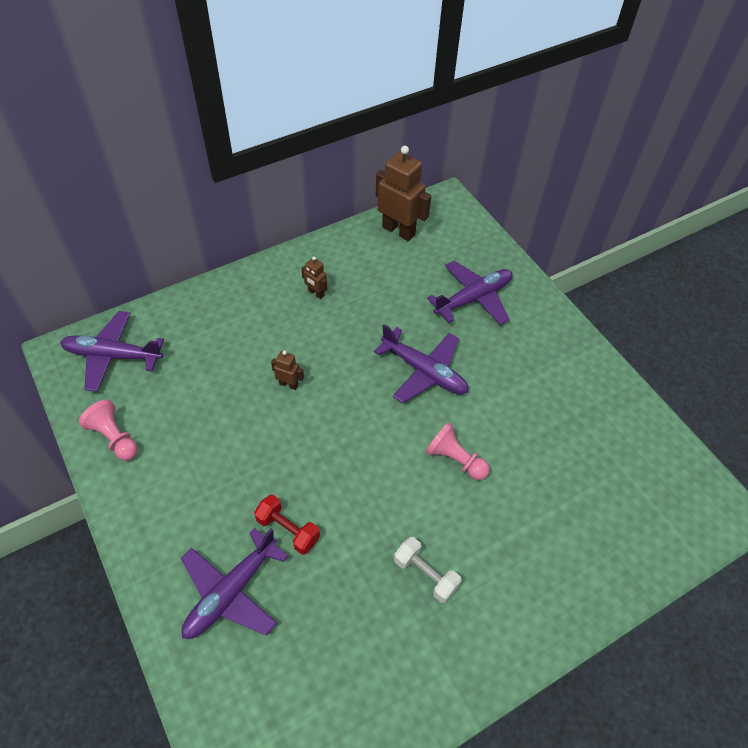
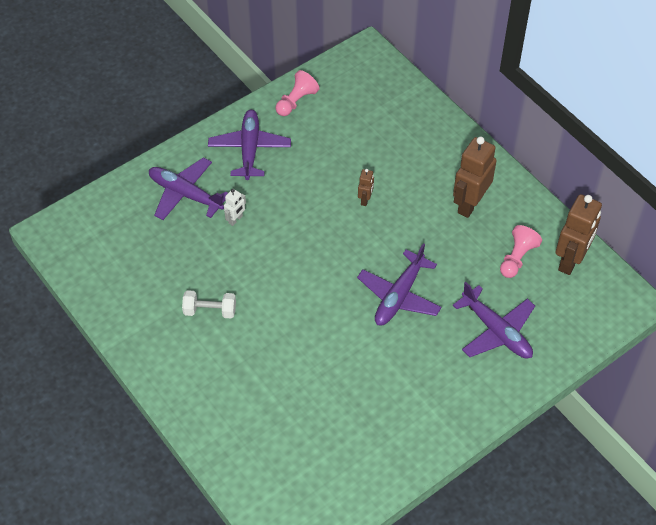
camera: 85 degrees right, 0 degrees up
purple plane [60,311,164,392] -> purple plane moved to [208,110,291,180]
red dumbbell [254,495,320,555] -> white robot [224,189,246,226]
brown robot [302,256,327,299] -> brown robot [453,137,497,218], size x2.11
white dumbbell [394,537,462,603] -> white dumbbell turned 60 degrees clockwise [182,290,236,319]
pink pawn [425,422,490,480] -> pink pawn moved to [500,225,542,278]

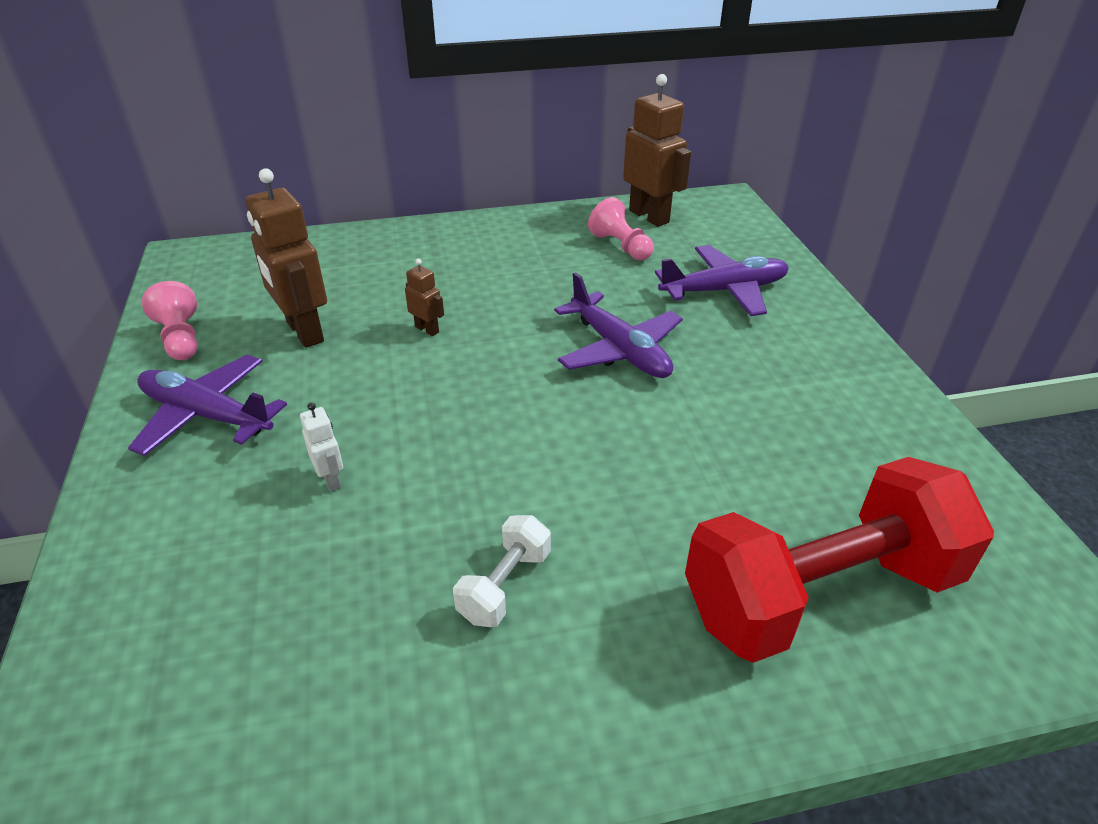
camera: 65 degrees left, 15 degrees down
purple plane [149,157,228,220] -> none
brown robot [453,137,497,218] -> brown robot moved to [245,168,327,348]
none -> red dumbbell [685,457,994,663]

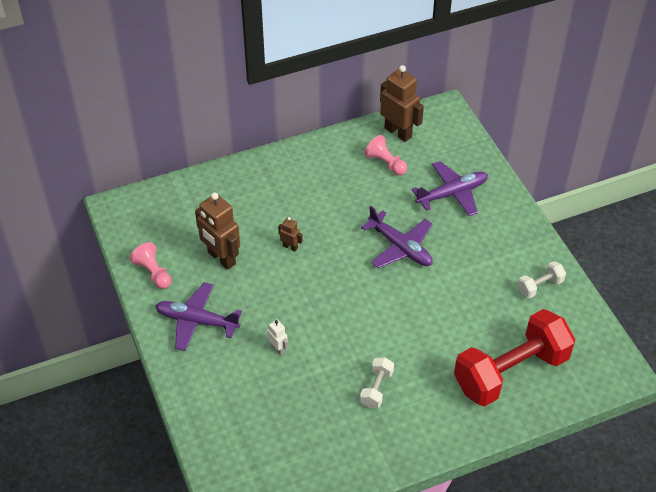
camera: 10 degrees left, 10 degrees up
none -> white dumbbell [518,261,566,298]

